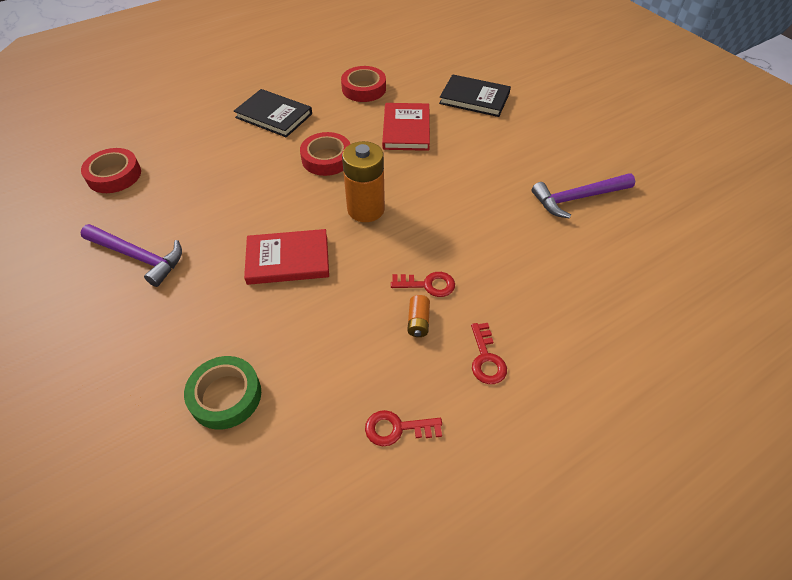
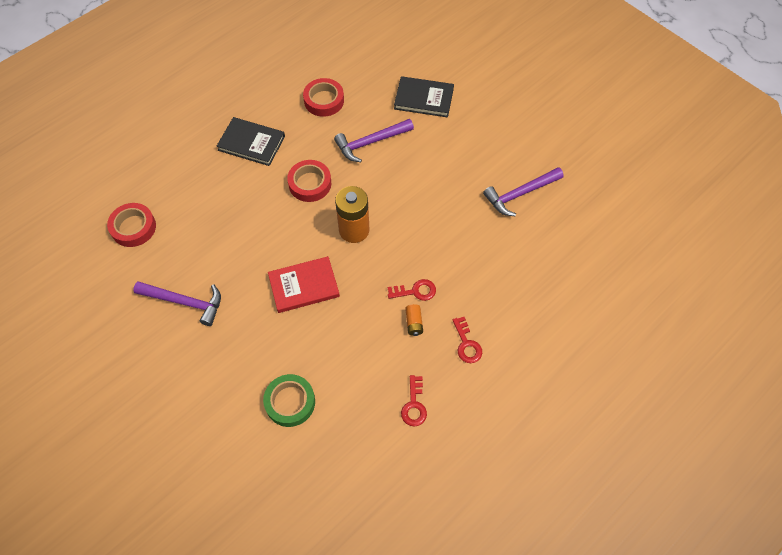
camera: 10 degrees left, 10 degrees up
red key [365,410,442,446] -> red key turned 75 degrees counterclockwise [401,375,427,426]
red book [382,103,430,151] -> purple hammer [334,119,414,162]

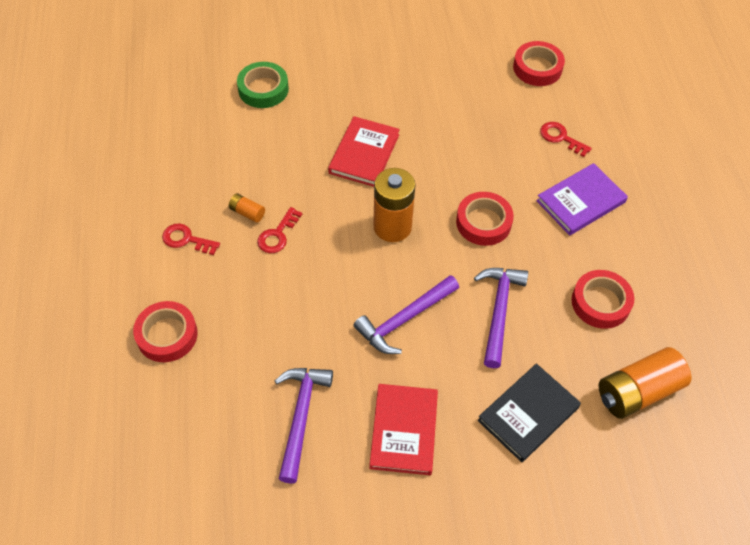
camera: 125 degrees right, 5 degrees down
purple hammer [133,281,221,326] -> purple hammer moved to [353,275,459,354]
black book [217,117,285,166] -> purple book [536,163,628,235]
red key [401,375,427,426] -> red key moved to [540,122,592,157]
none -> red tape [133,301,198,362]
none -> red book [369,384,438,475]
none -> orange battery [599,347,691,419]

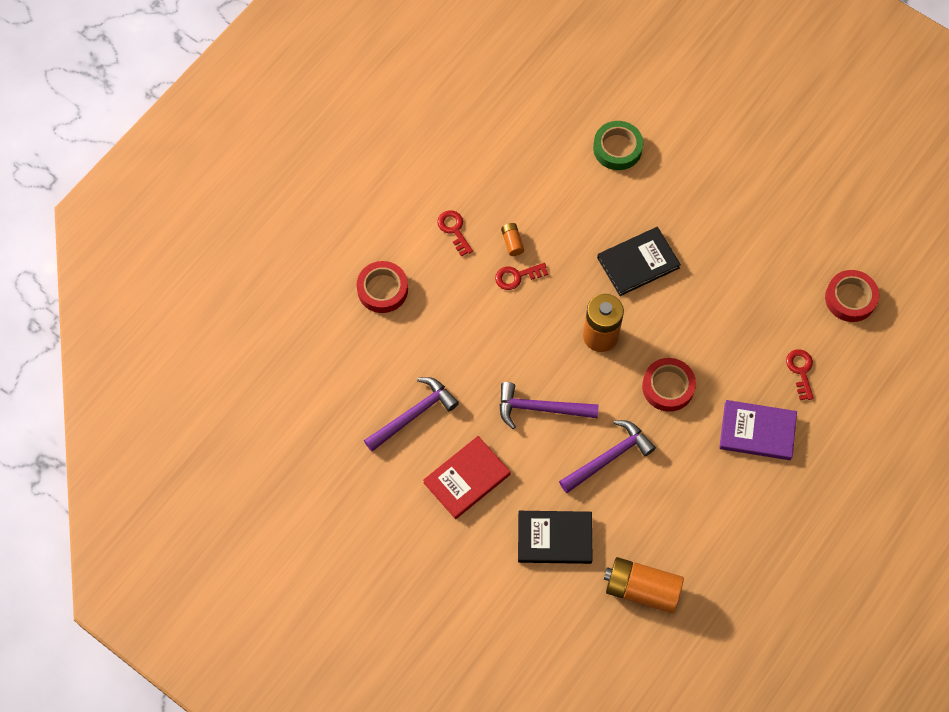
camera: 45 degrees right, 10 degrees up
red book [328,116,400,187] -> black book [597,227,681,296]
red tape [571,270,634,329] -> none

